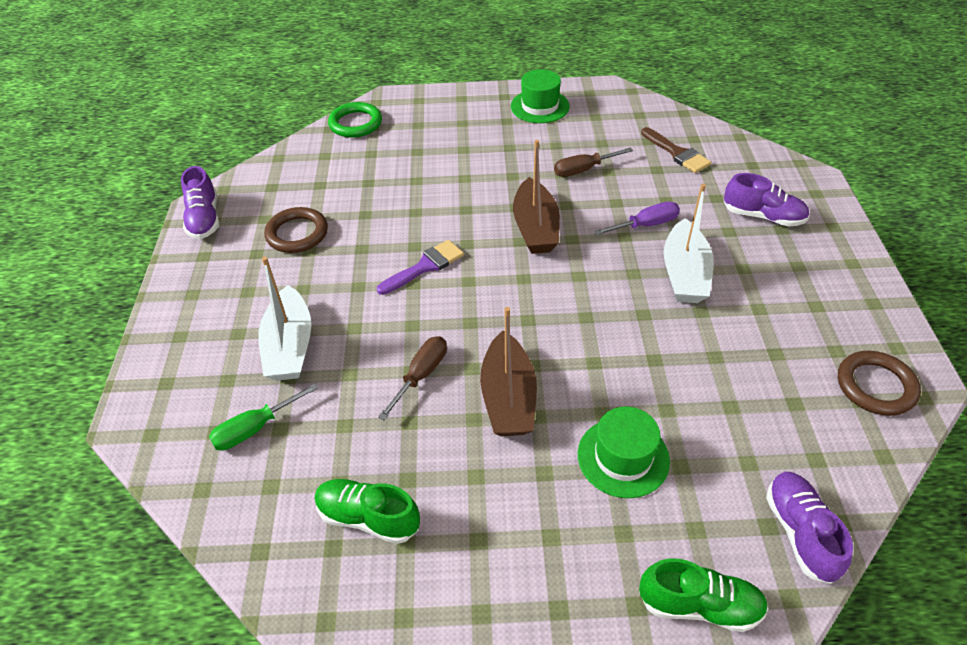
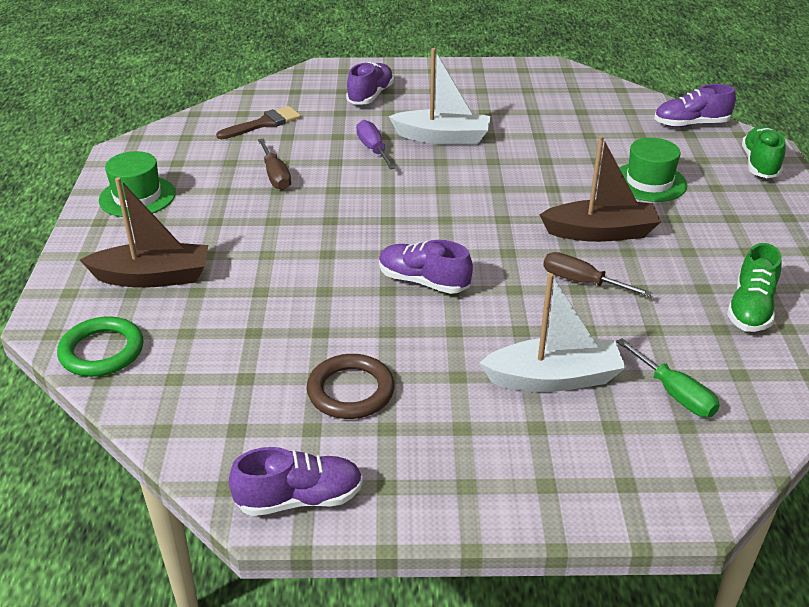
camera: 90 degrees left, 10 degrees down
purple brush [377,240,464,295] -> purple shoe [379,240,473,294]
brown boat [513,140,560,254] -> brown boat moved to [80,177,208,288]
brown ring [838,351,921,416] -> none

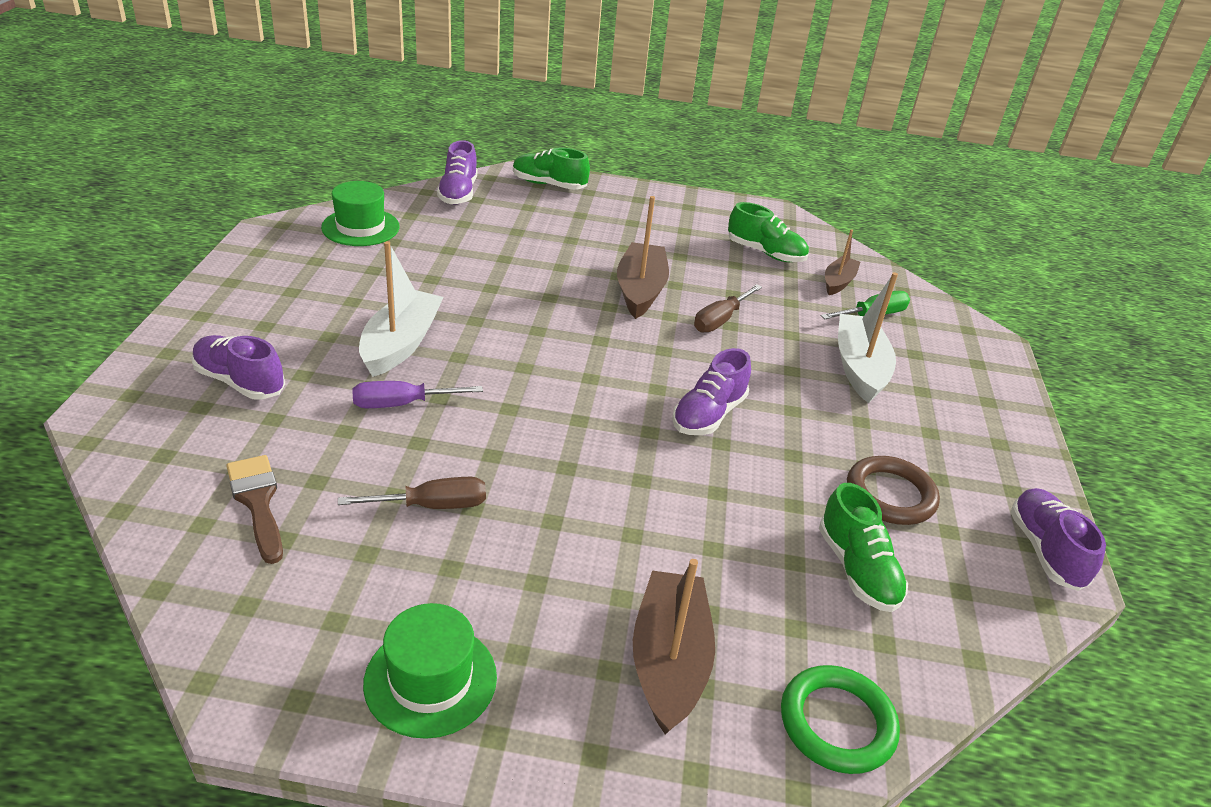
camera: 85 degrees left, 0 degrees up
green hat [619,138,687,202] -> green hat moved to [321,181,400,246]
none -> green shoe [819,483,908,612]
none -> brown boat [825,229,860,295]

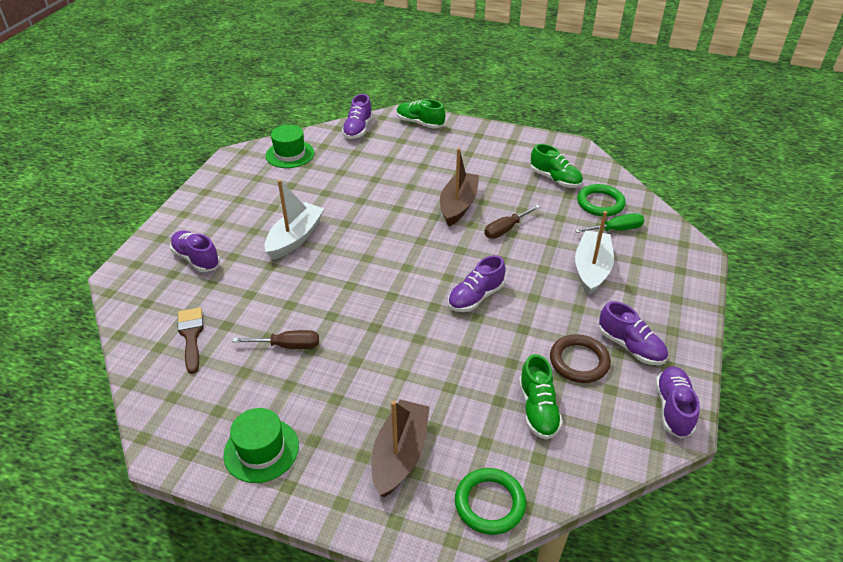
camera: 15 degrees right, 5 degrees up
purple screwdriver [352,381,483,408] -> none
brown boat [825,229,860,295] -> green ring [577,184,626,216]
none -> purple shoe [599,301,668,365]

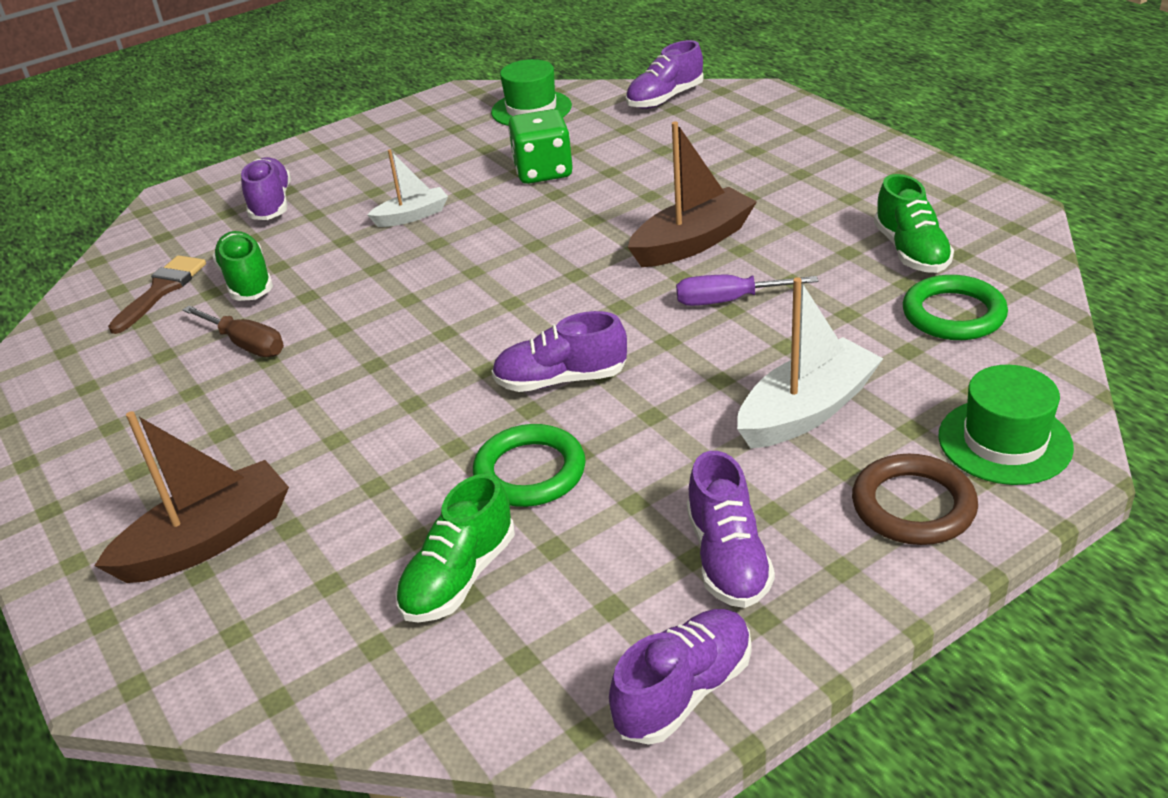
camera: 40 degrees right, 5 degrees down
green hat [224,408,299,483] -> green hat moved to [938,365,1074,485]
white boat [265,180,324,260] -> white boat [367,149,448,227], size x0.60
green shoe [397,99,445,128] -> green shoe moved to [212,231,273,301]
green ring [455,468,526,535] -> green ring moved to [473,424,586,507]
brown screwdriver [484,205,540,239] -> purple screwdriver [676,275,818,306]
brown ring [550,334,611,383] -> brown ring moved to [852,454,978,545]
green screwdriver [575,213,644,233] -> none
none -> green dice [508,109,573,184]

